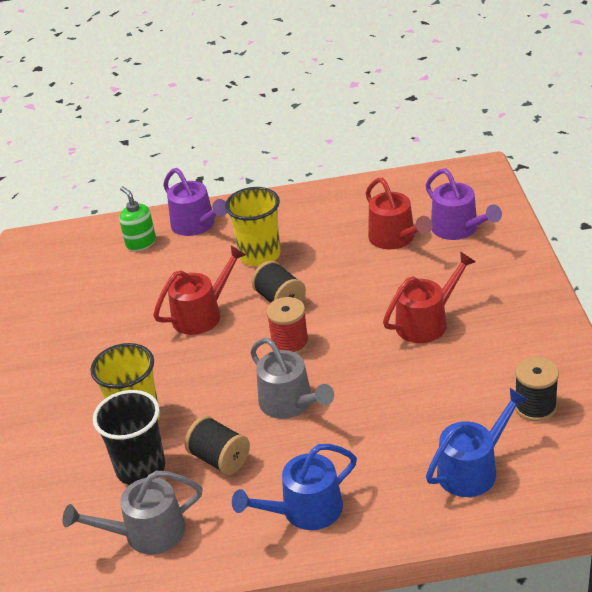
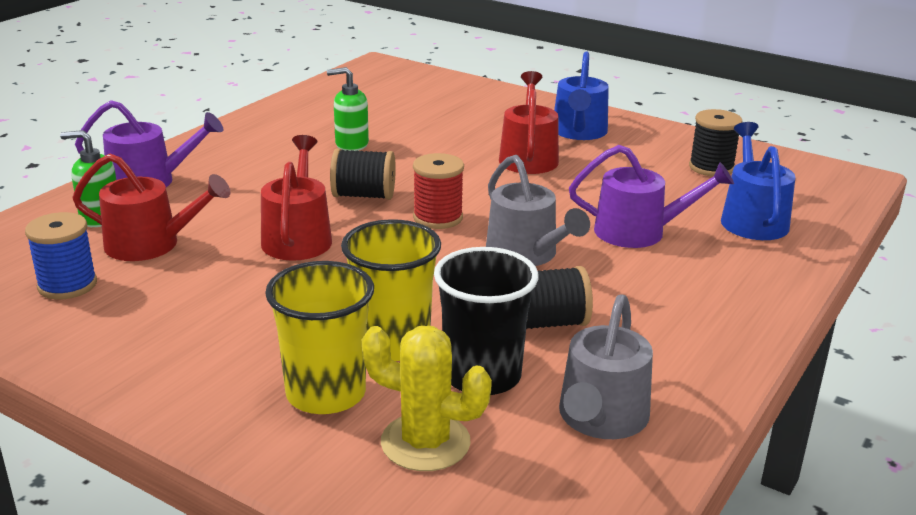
camera: 55 degrees left, 10 degrees down
yellow cup [225,187,281,266] -> yellow cup moved to [265,261,374,414]
blue watering can [232,444,357,530] -> blue watering can moved to [554,52,609,140]
grey watering can [250,338,334,419] -> grey watering can turned 60 degrees clockwise [486,155,590,266]
red watering can [366,178,433,250] -> red watering can moved to [72,153,230,261]
purple watering can [426,168,502,240] -> purple watering can moved to [569,145,734,248]
none -> blue spool [25,212,97,299]
none -> green soap dispenser [327,67,369,151]
none -> yellow cactus [362,326,492,471]

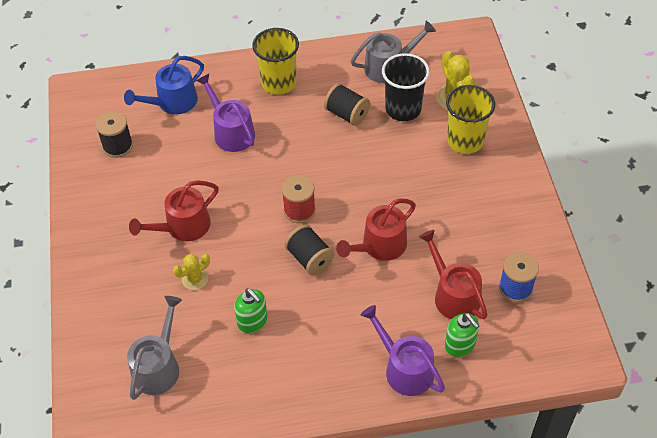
camera: 130 degrees left, 25 degrees up
yellow cup [341,219,441,361] -> yellow cup moved to [252,28,299,95]
grey watering can [486,155,590,266] -> grey watering can moved to [127,296,182,400]
blue watering can [554,52,609,140] -> none
none -> yellow cactus [173,254,210,290]

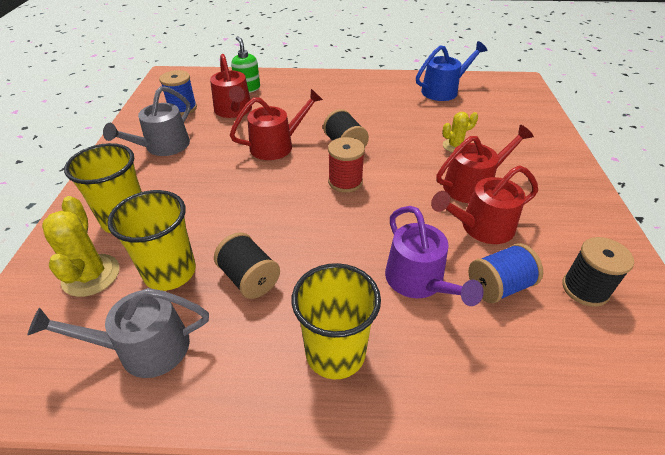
camera: 170 degrees left, 10 degrees down
blue watering can [124,56,204,114] -> blue watering can moved to [416,41,487,101]
grey watering can [127,296,182,400] -> grey watering can moved to [103,86,191,156]
green soap dispenser [234,288,268,333] -> none
purple watering can [361,305,445,396] -> none
black cup [382,53,430,121] -> yellow cup [107,190,196,291]
none -> red watering can [431,165,538,244]
none -> blue spool [468,243,543,303]

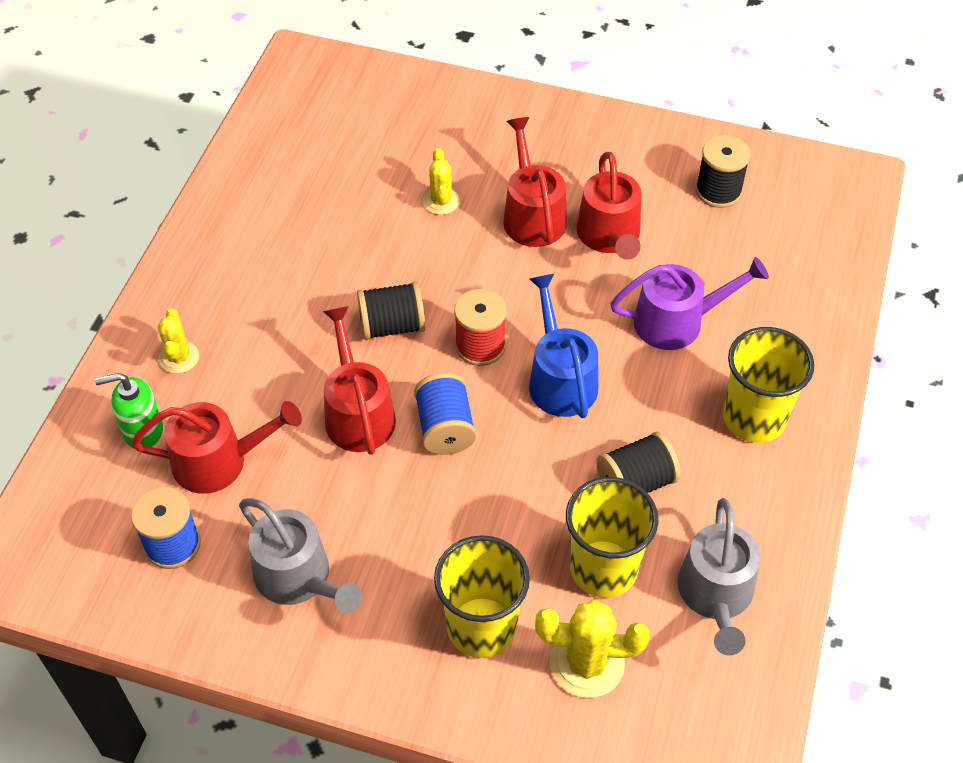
camera: 75 degrees left, 10 degrees up
blue watering can [416,41,487,101] -> blue watering can moved to [529,274,598,418]
blue spool [468,243,543,303] -> blue spool moved to [414,373,476,455]
none -> yellow cactus [158,308,199,374]

